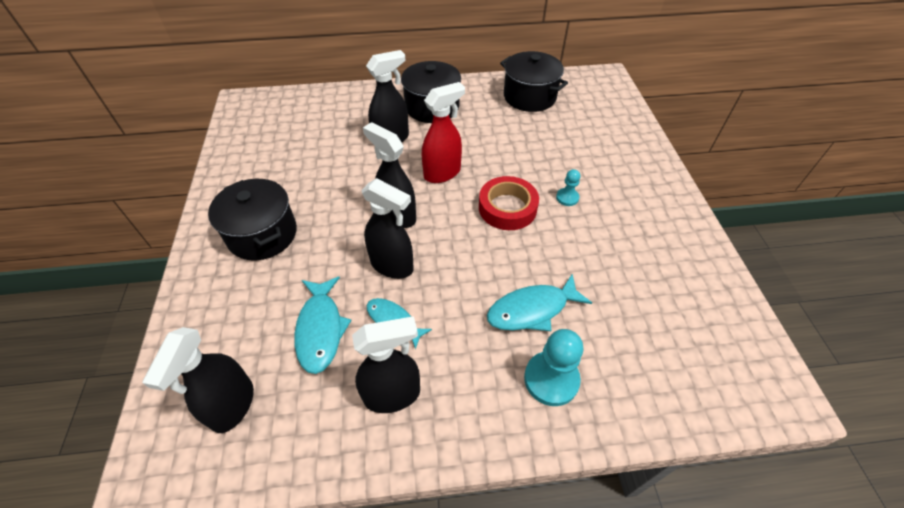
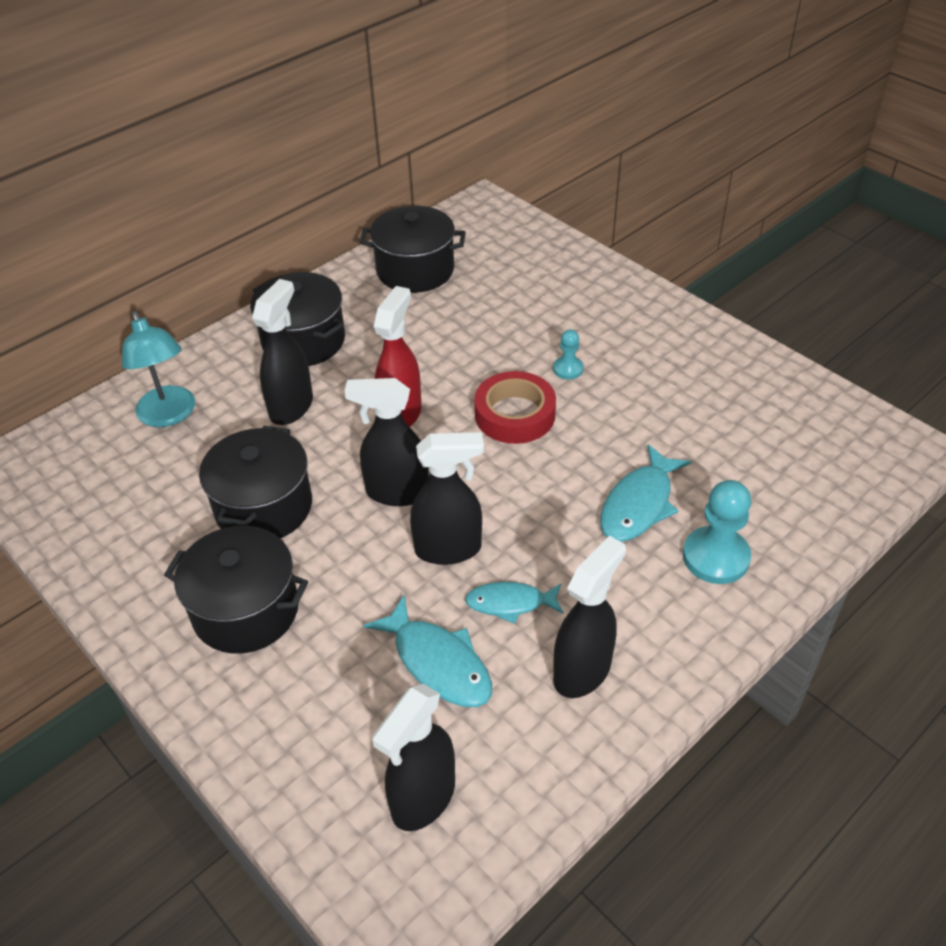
camera: 35 degrees left, 5 degrees down
black spray bottle [142,327,254,433] -> black spray bottle turned 60 degrees clockwise [372,684,455,831]
none -> turquoise lamp [122,311,195,427]
none -> black pot [199,426,312,538]

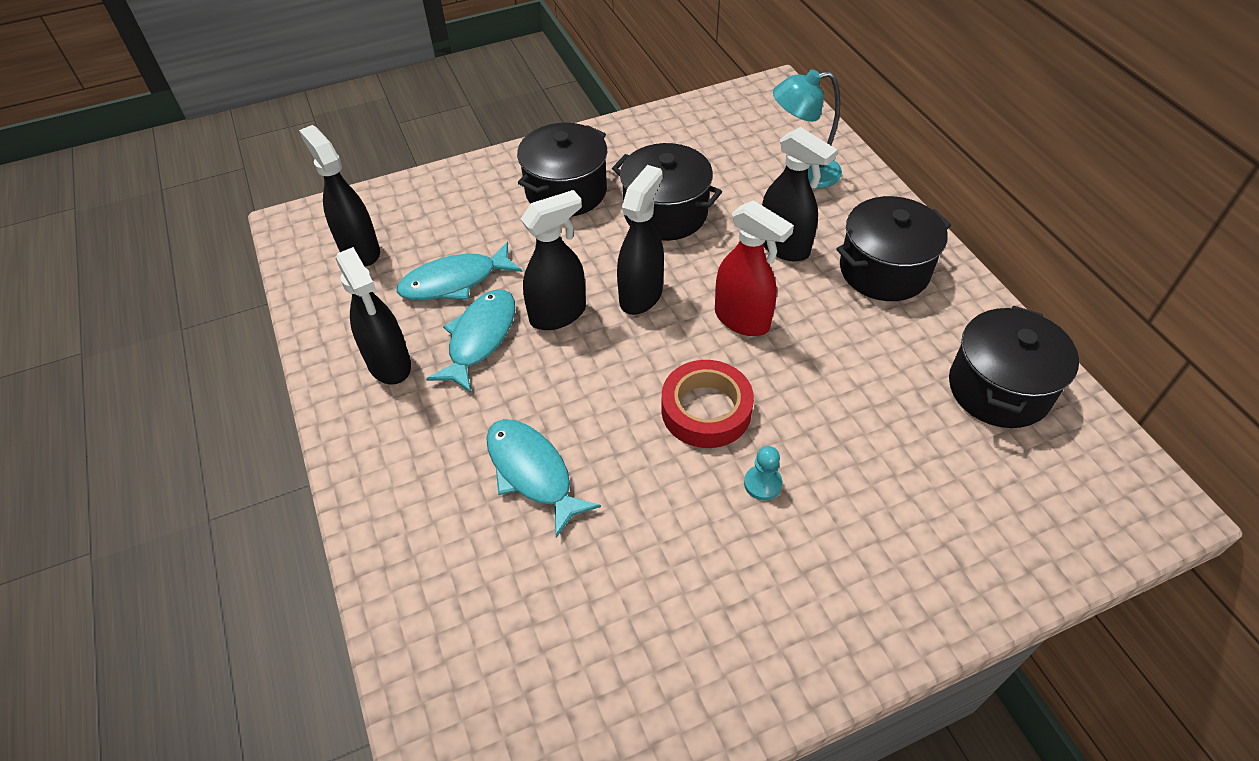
camera: 110 degrees right, 5 degrees up
black spray bottle [410,432,484,565] -> black spray bottle turned 135 degrees counterclockwise [521,190,586,330]
turquoise fish [465,582,564,624] -> turquoise fish [426,290,515,393], size x1.50
turquoise pawn [683,480,751,584] -> none

